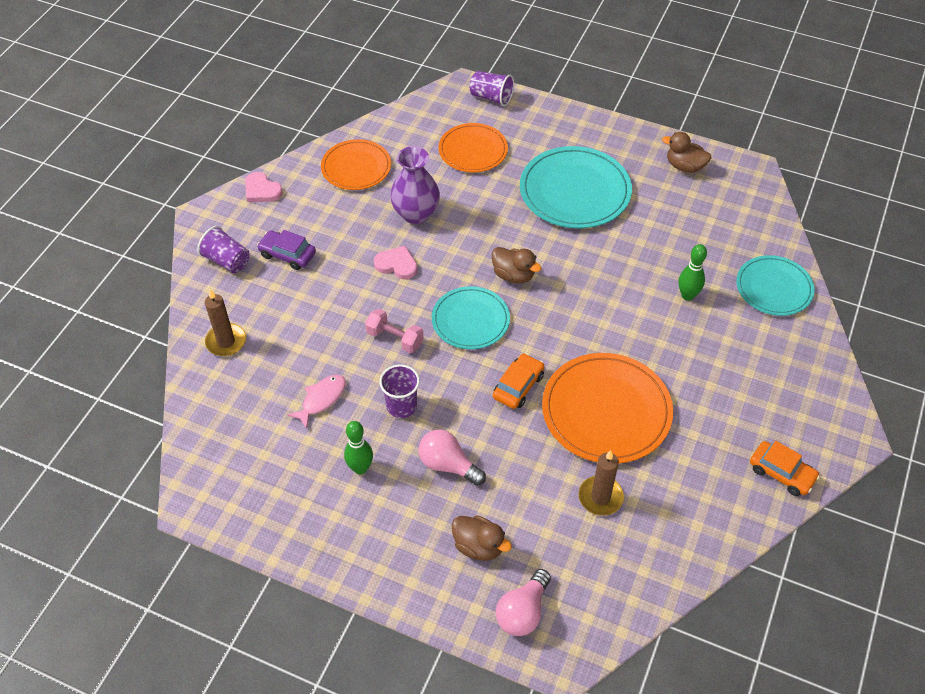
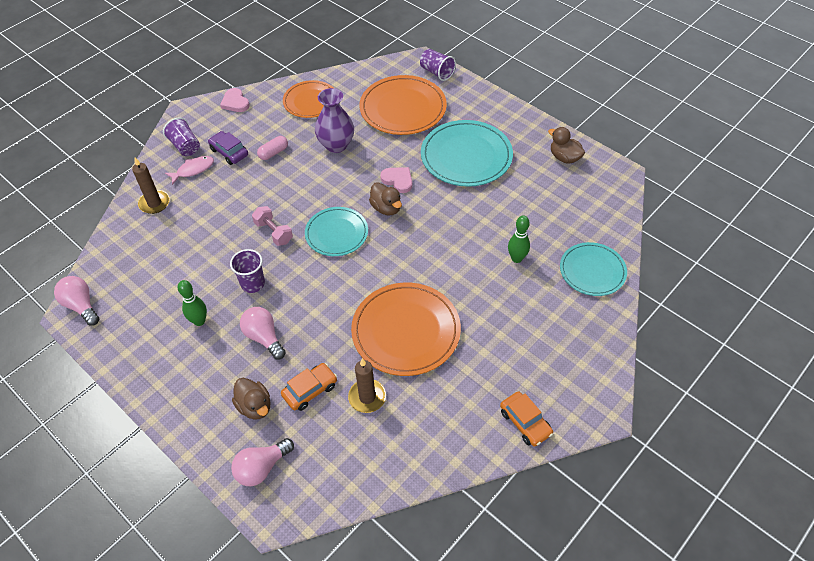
camera: 20 degrees right, 0 degrees up
pink fish [287,375,346,429] -> pink fish moved to [165,156,214,185]
pink heart [374,246,417,280] -> pink heart moved to [380,167,412,193]
orange plate [439,123,508,173] -> orange plate [360,75,447,135], size x1.56
orange car [493,353,545,409] -> orange car moved to [281,363,337,411]
none -> pink light bulb [54,276,99,326]
none -> pink capsule [257,136,288,160]

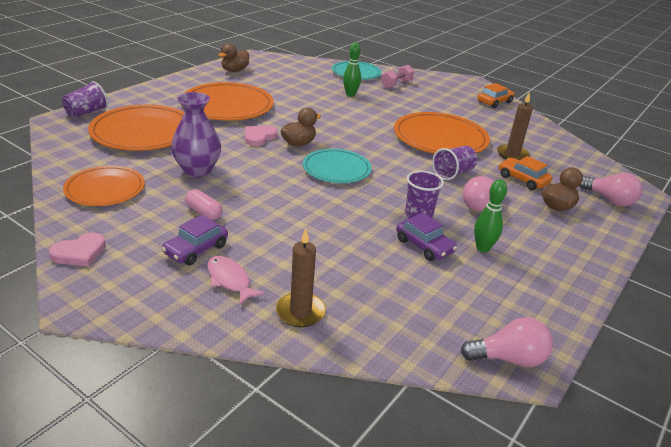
camera: 100 degrees left, 20 degrees down
pink light bulb [54,276,99,326] -> pink light bulb turned 135 degrees counterclockwise [461,317,553,367]
purple cup [163,117,200,156] -> purple cup moved to [432,146,477,180]
pink dumbbell [252,206,293,246] -> pink dumbbell moved to [381,65,414,89]
turquoise plate [421,120,513,187] -> orange plate [182,82,274,121]
none -> purple car [396,213,457,261]

